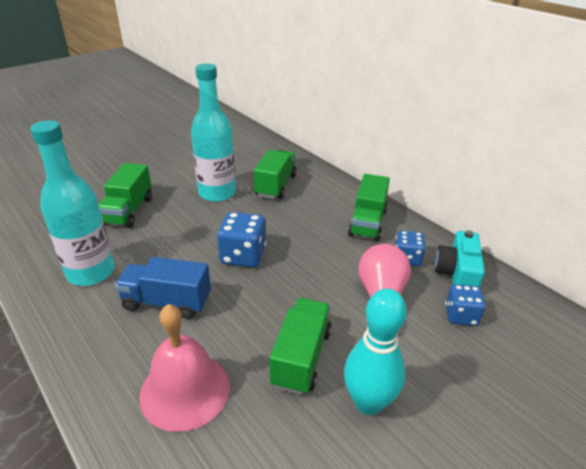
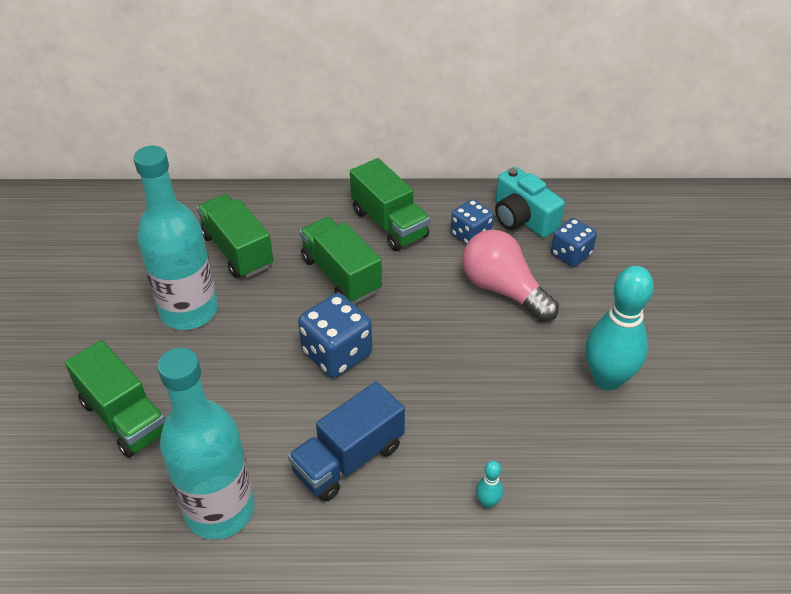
camera: 50 degrees left, 10 degrees up
pink bell [139,304,230,432] -> turquoise bowling pin [476,461,503,508]
green truck [270,298,332,395] -> green truck moved to [300,217,382,304]

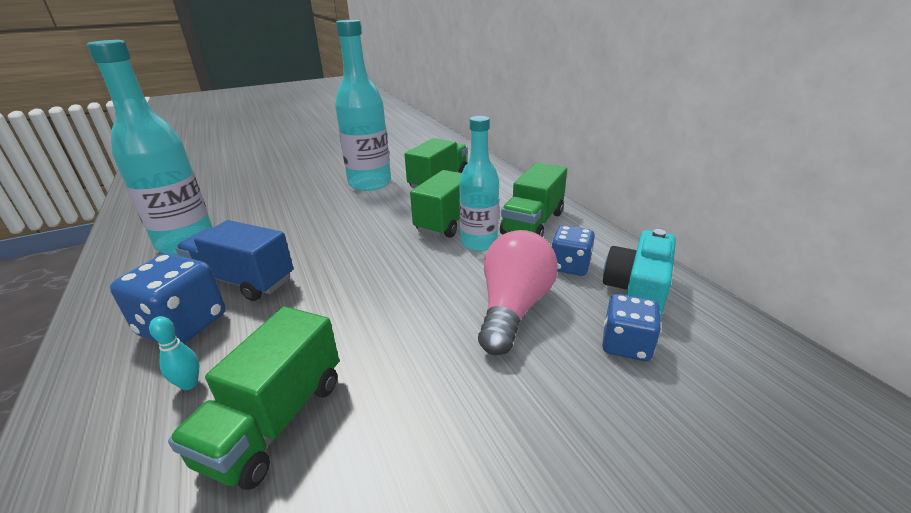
camera: 65 degrees right, 15 degrees down
green truck [65,340,166,458] -> green truck moved to [168,306,339,490]
blue dice [298,293,372,378] -> blue dice moved to [110,253,225,344]
turquoise bowling pin [586,266,654,390] -> none
none -> turquoise bottle [459,116,499,251]

